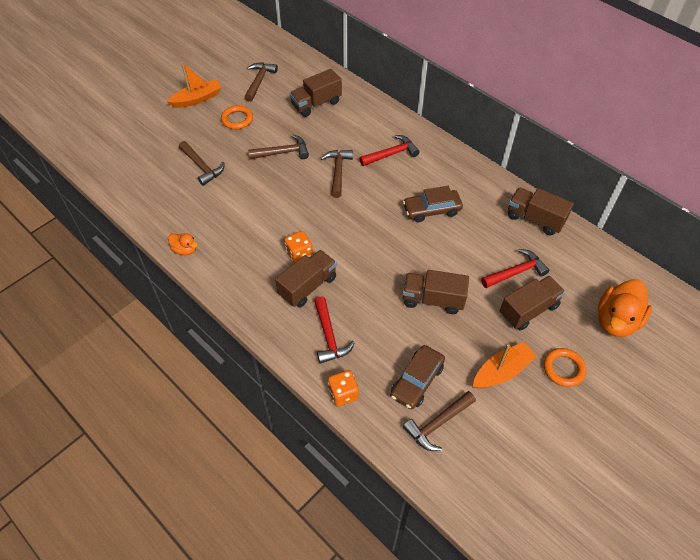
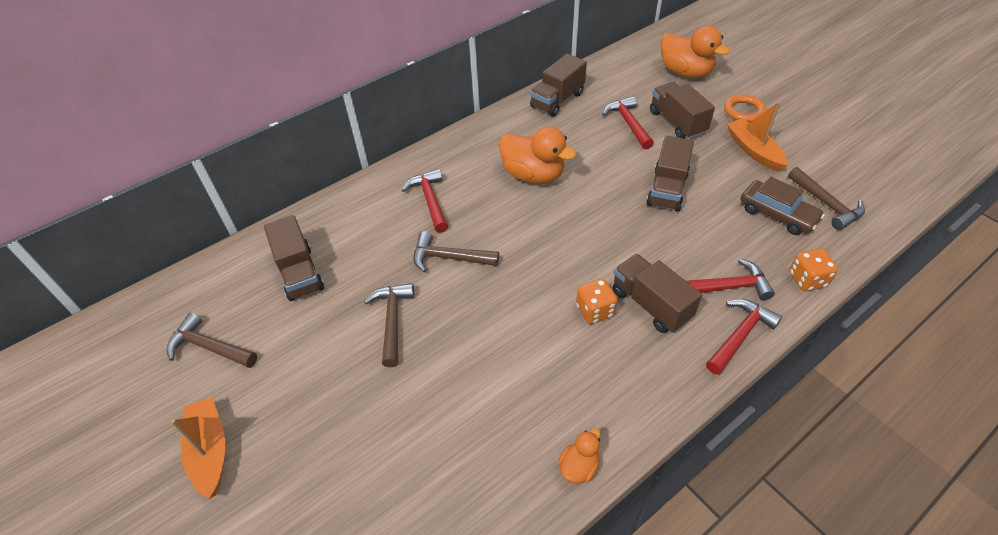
camera: 80 degrees left, 5 degrees down
brown hammer [179,141,224,186] -> none
orange ring [221,105,253,129] -> none
brown car [403,186,463,222] -> orange duck [499,127,576,184]
none -> red hammer [706,299,782,375]

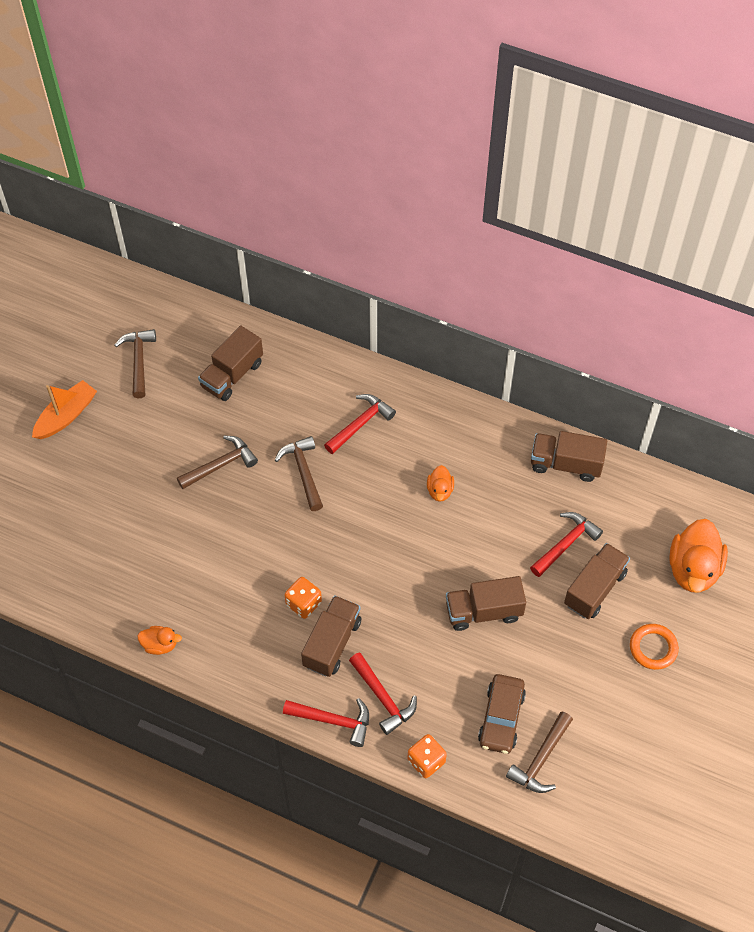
camera: 60 degrees right, 10 degrees up
orange duck [499,127,576,184] -> orange duck [427,465,454,502], size x0.51
orange boat [727,102,788,171] -> none

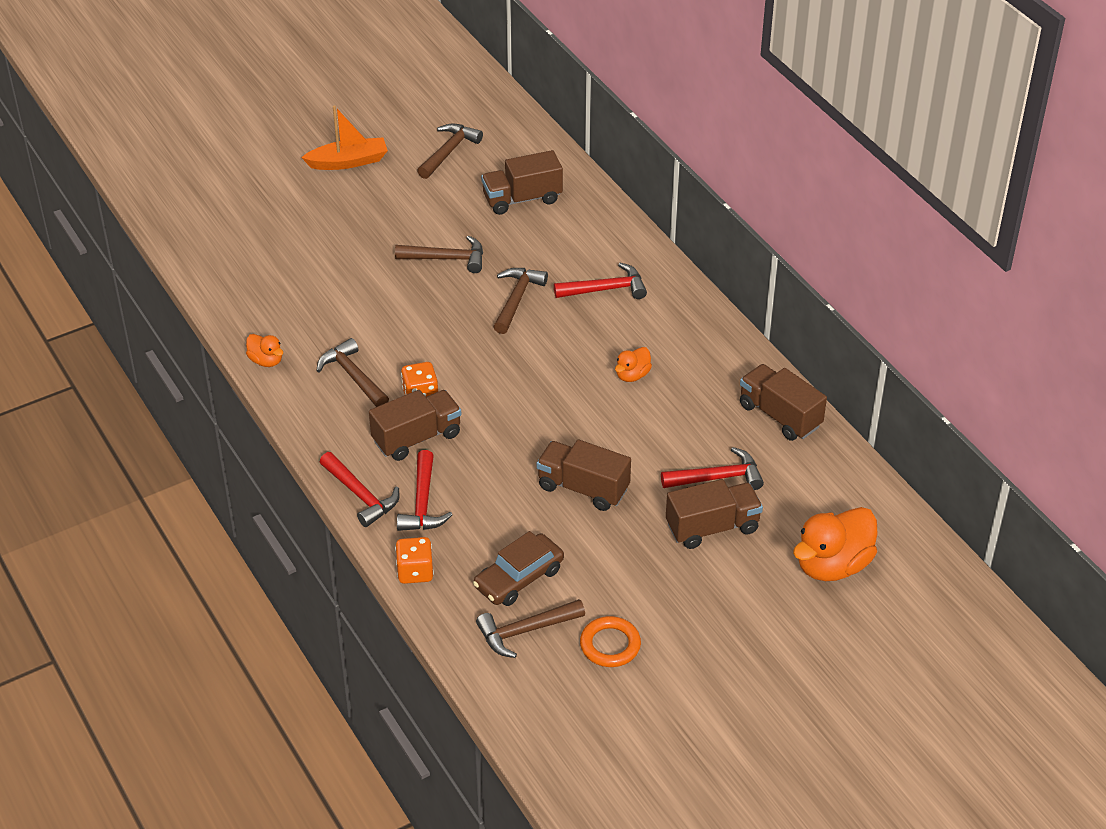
camera: 35 degrees right, 15 degrees down
orange ring [630,624,679,670] -> orange ring moved to [580,616,641,667]
none -> brown hammer [317,338,389,407]

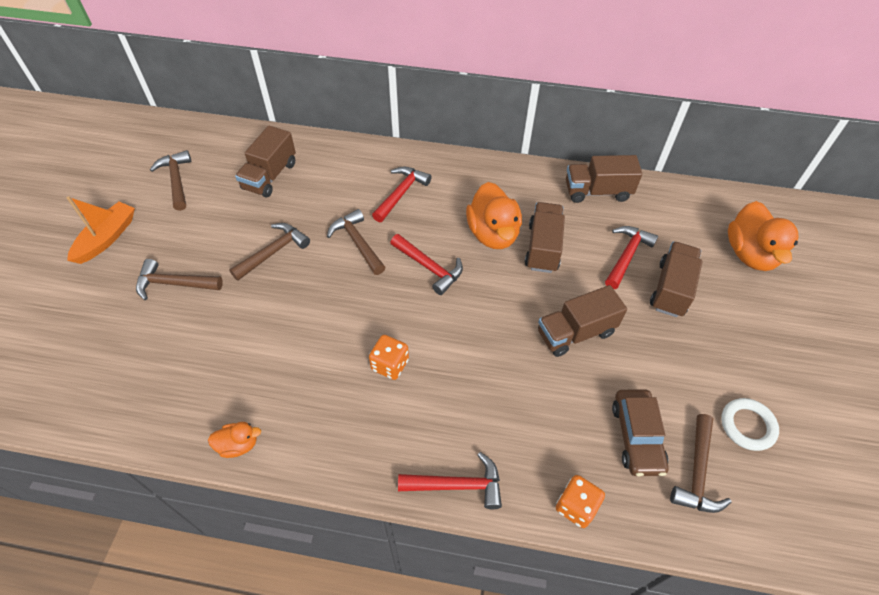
camera: 50 degrees left, 10 degrees up
brown hammer [317,338,389,407] -> brown hammer moved to [136,259,223,300]
brown truck [369,390,462,461] -> brown truck moved to [525,202,565,273]
red hammer [397,450,452,531] -> red hammer moved to [390,234,463,295]
orange ring [580,616,641,667] -> white ring [721,398,779,451]
orange duck [615,347,652,382] -> orange duck [466,182,522,249], size x1.98

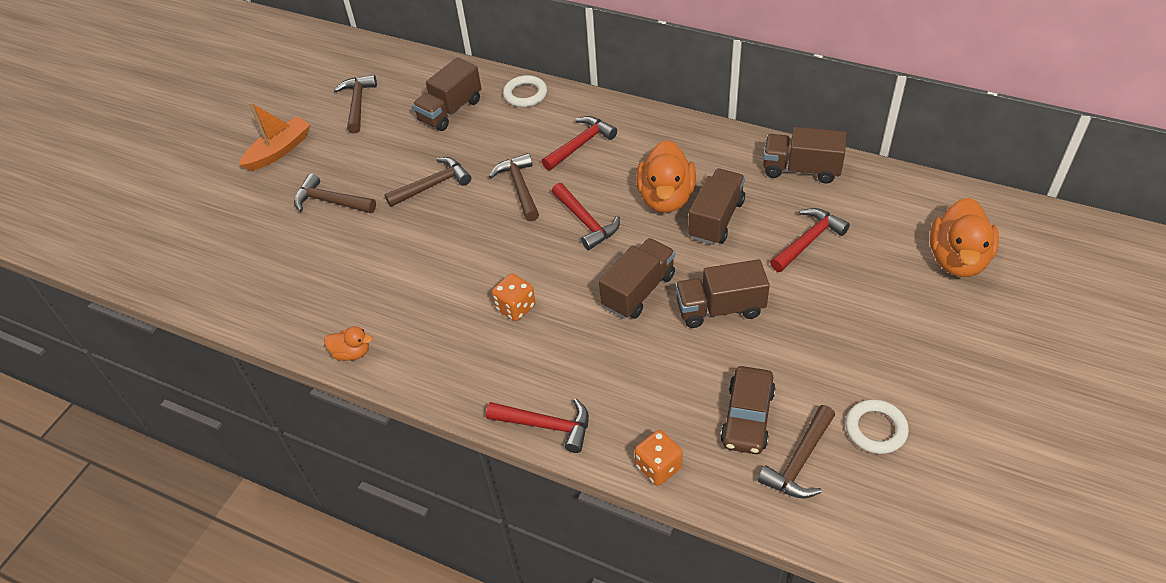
camera: 20 degrees right, 5 degrees down
brown truck [650,241,703,317] -> brown truck moved to [599,238,675,319]
none -> white ring [503,75,547,107]

